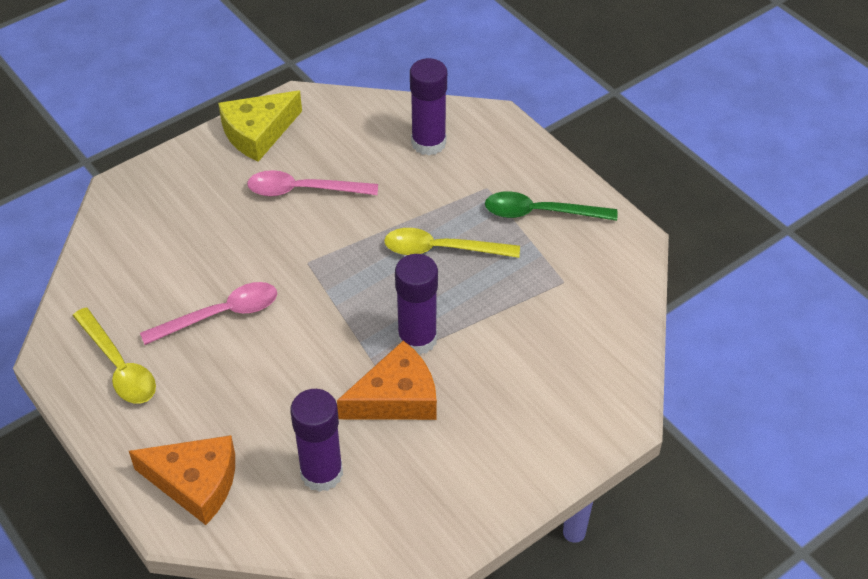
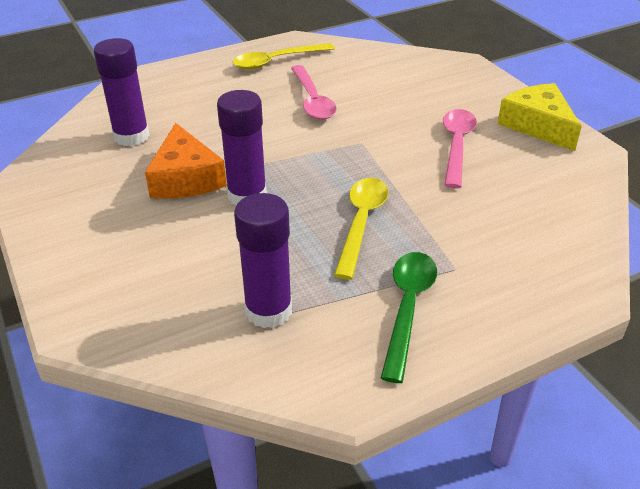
camera: 100 degrees right, 10 degrees down
orange cheese [129,435,235,525] -> none
purple glue stick [410,58,447,156] -> purple glue stick moved to [234,193,292,328]

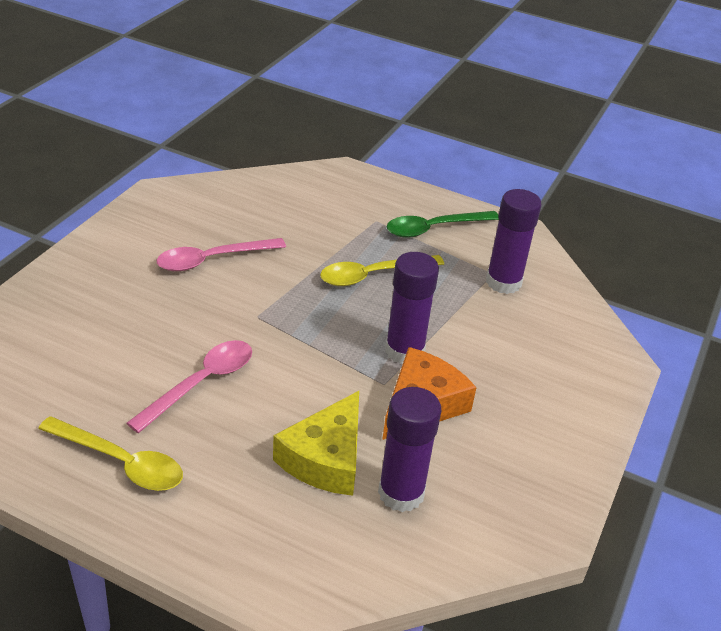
camera: 130 degrees left, 0 degrees up
yellow cheese [497,83,582,151] -> yellow cheese moved to [273,391,359,496]

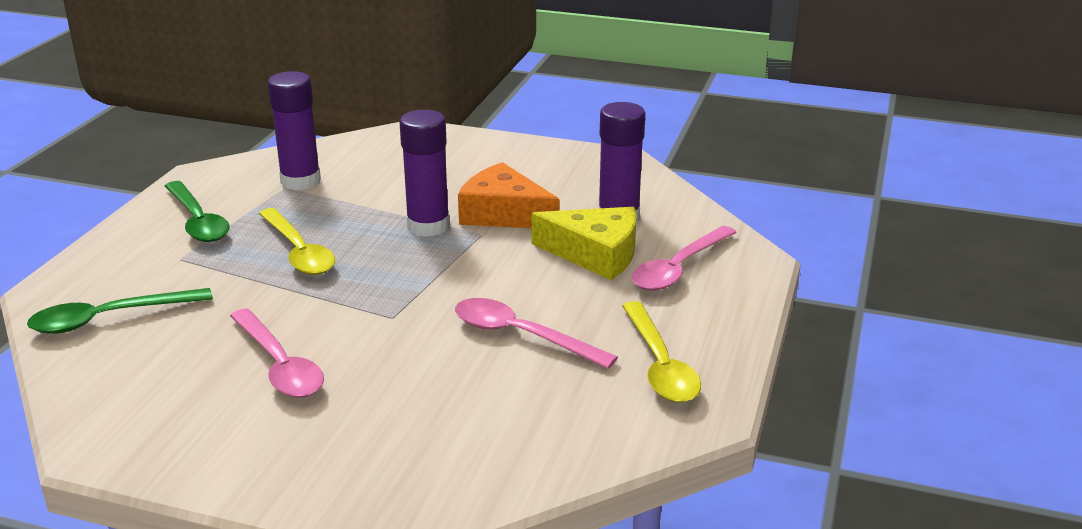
camera: 95 degrees left, 10 degrees down
yellow spoon [38,416,183,491] -> yellow spoon turned 150 degrees clockwise [622,301,701,403]
none -> green spoon [27,288,213,334]
none -> pink spoon [632,226,737,291]

